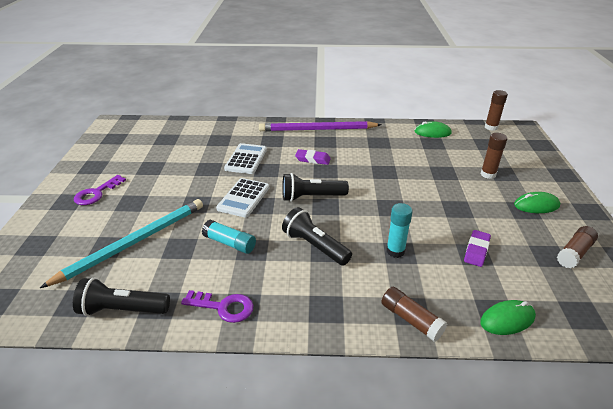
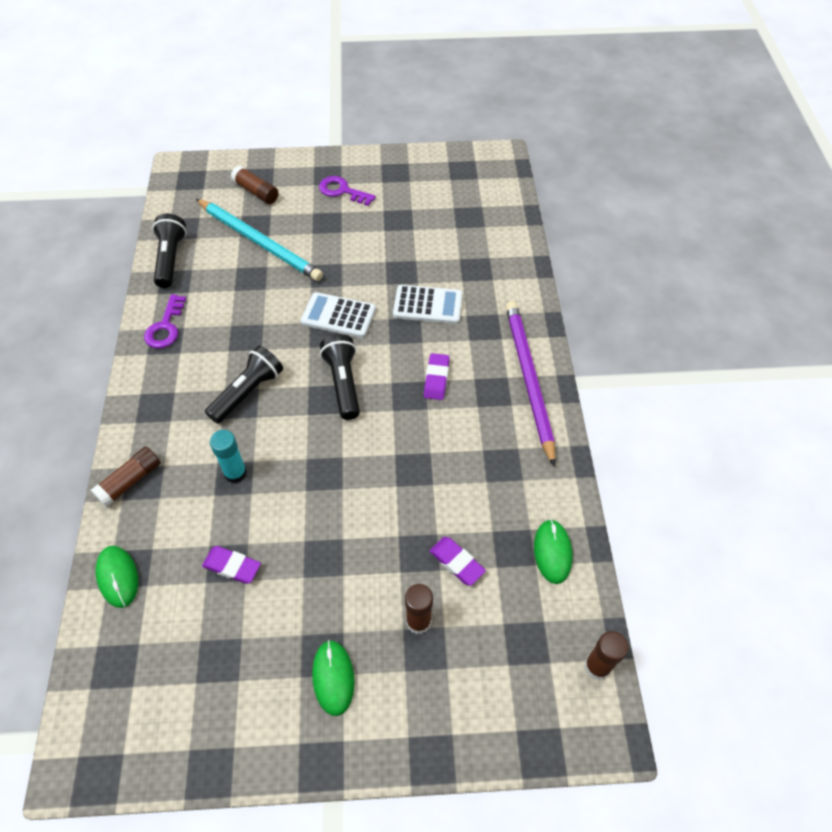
camera: 85 degrees right, 20 degrees up
turquoise glue stick [202,220,256,254] -> none
brown glue stick [557,226,598,269] -> brown glue stick moved to [231,166,279,204]
none -> purple eraser [429,537,486,586]

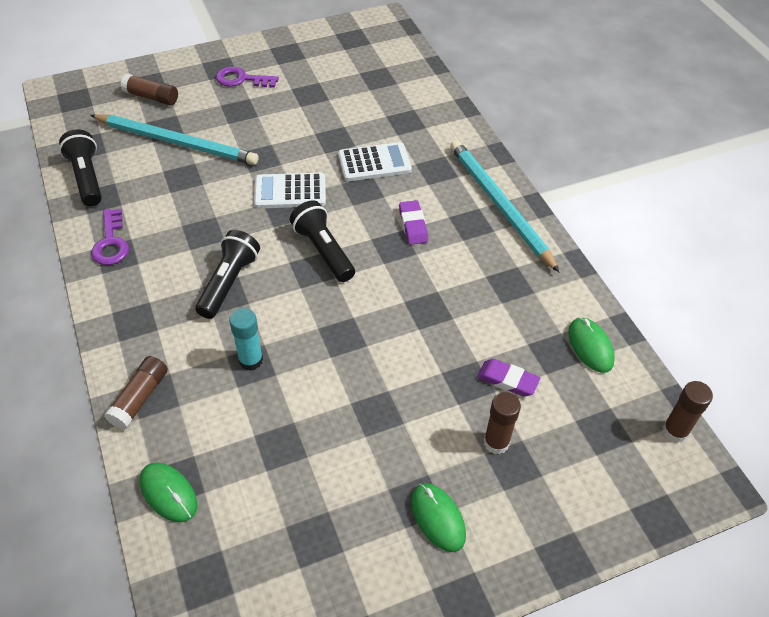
camera: 20 degrees left, 5 degrees down
purple eraser [202,546,261,584] -> none
purple pencil [506,301,555,467] -> turquoise pencil [450,140,560,273]

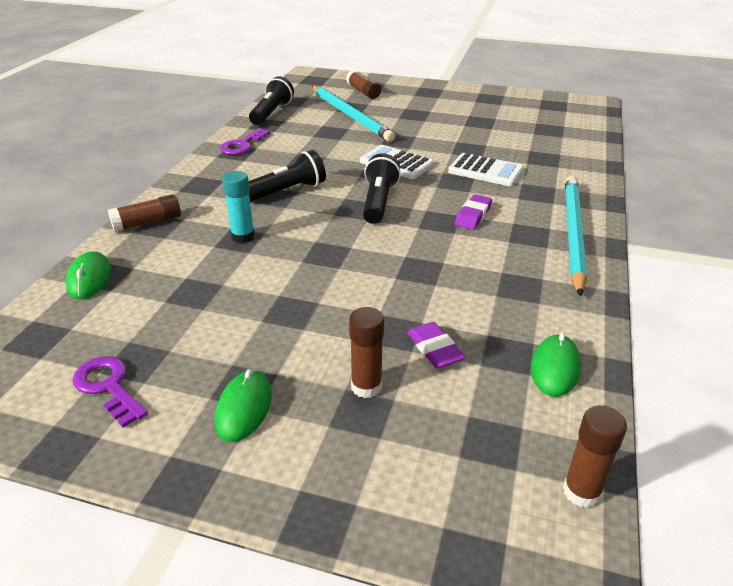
camera: 40 degrees right, 15 degrees down
purple key [216,67,279,88] -> purple key moved to [72,356,148,428]

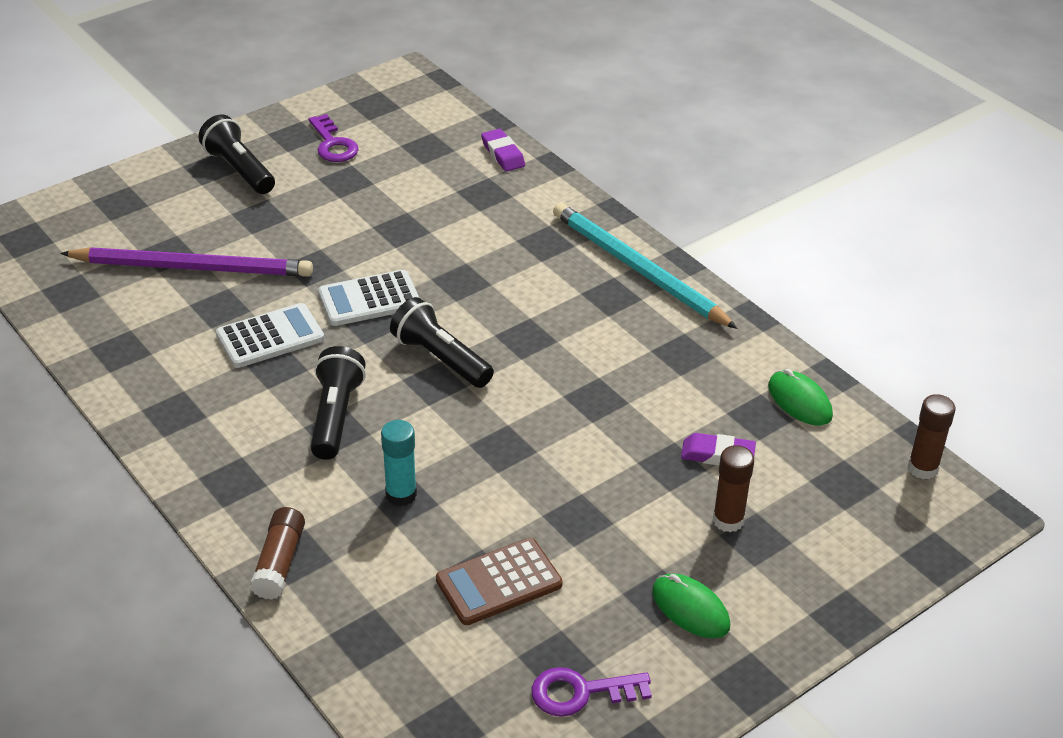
camera: 55 degrees left, 5 degrees up
green mouse [66,251,111,299] -> none
purple key [220,128,270,155] -> purple key moved to [308,114,358,162]
black flashlight [249,76,294,125] -> black flashlight moved to [198,114,275,194]
turquoise pencil [312,86,395,142] -> purple pencil [60,247,313,277]
brown glue stick [346,70,381,99] -> none
white calculator [448,153,524,186] -> white calculator moved to [216,303,324,368]
purple eraser [455,194,492,230] -> purple eraser moved to [481,129,525,172]
none -> brown calculator [436,538,563,625]

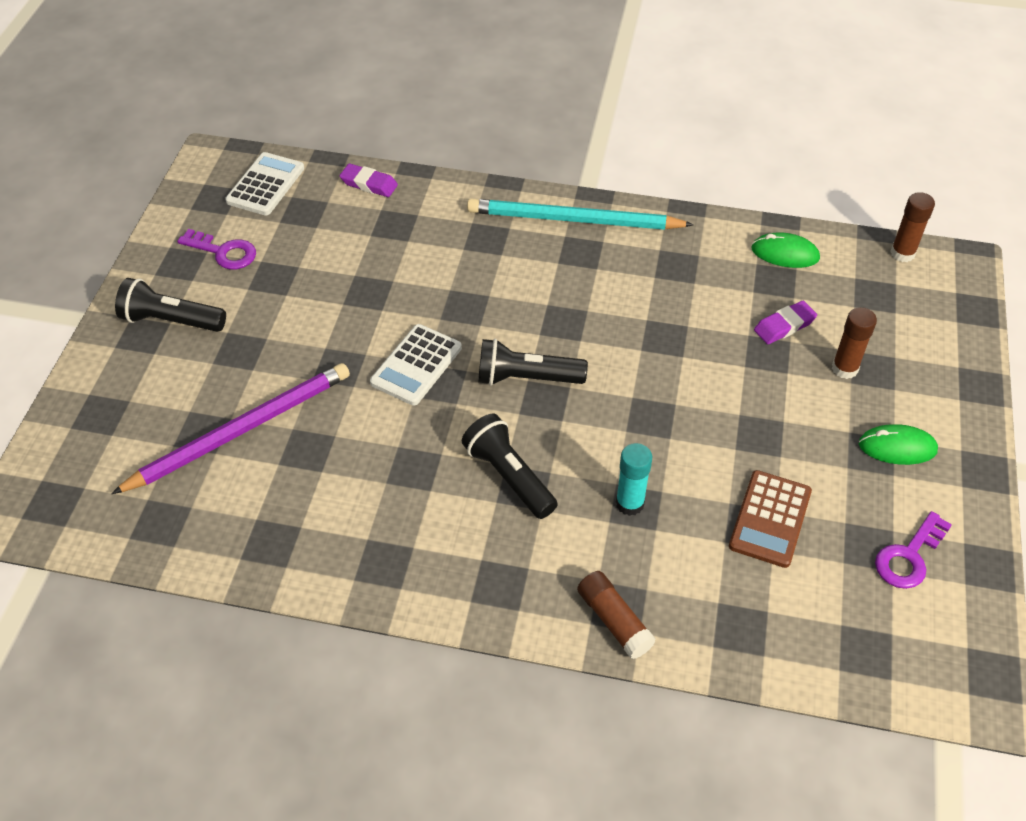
camera: 40 degrees left, 10 degrees up
white calculator [216,303,324,368] -> white calculator moved to [225,152,304,215]

